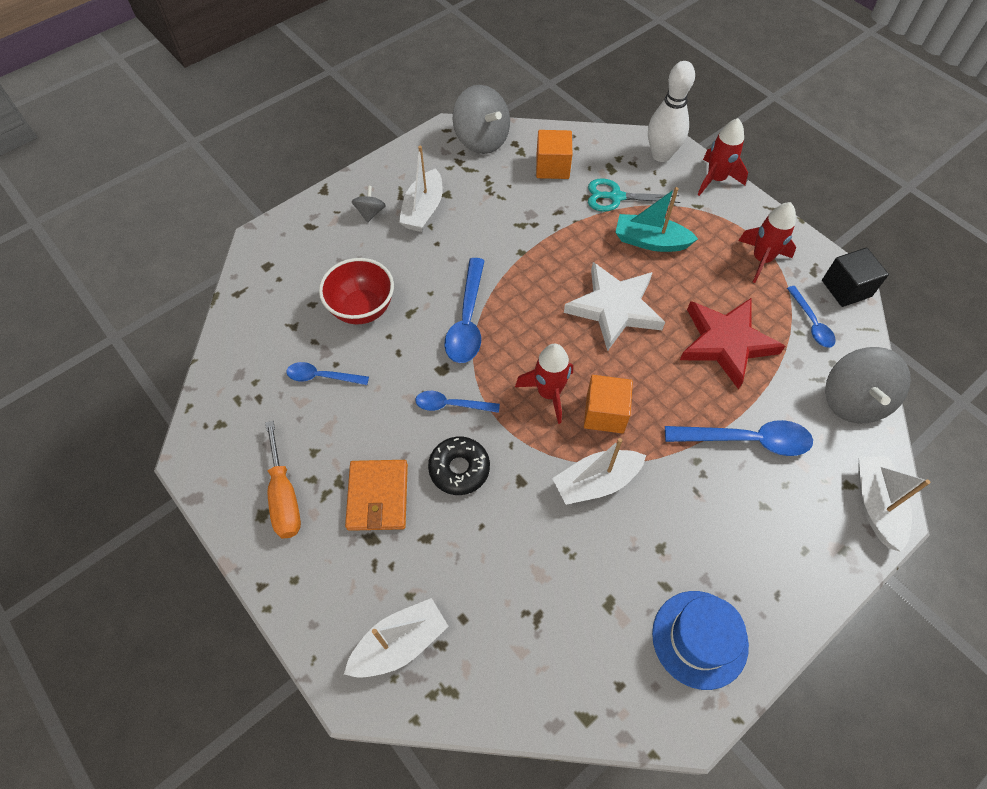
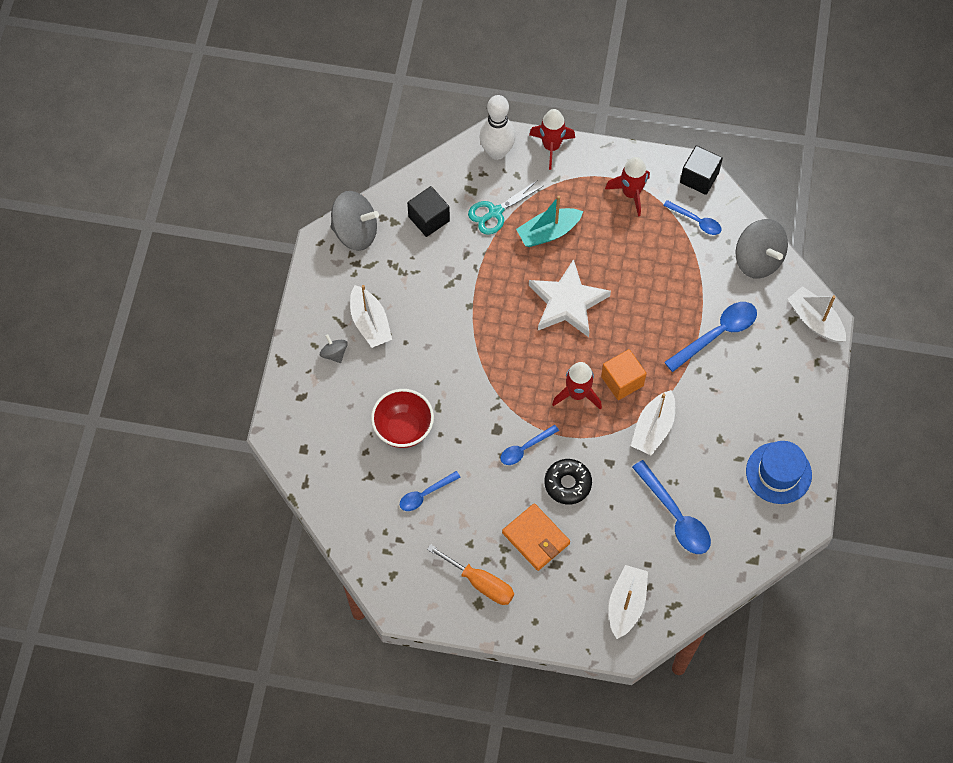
camera: 40 degrees left, 5 degrees up
blue spoon [444,258,485,363] -> blue spoon moved to [632,460,711,554]
orange cube [536,130,572,179] -> black cube [407,186,450,237]
red star [680,298,785,390] -> none

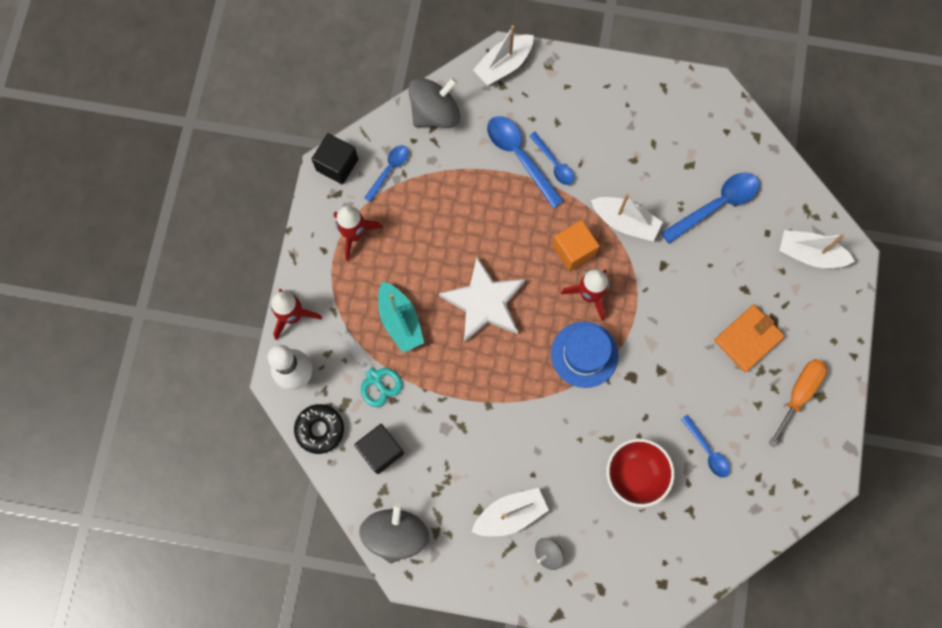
camera: 90 degrees left, 10 degrees up
blue spoon [501,425,559,465] -> blue spoon moved to [529,132,574,185]
black donut [544,459,592,505] -> black donut moved to [294,404,344,454]
blue hat [746,441,812,504] -> blue hat moved to [551,322,619,388]

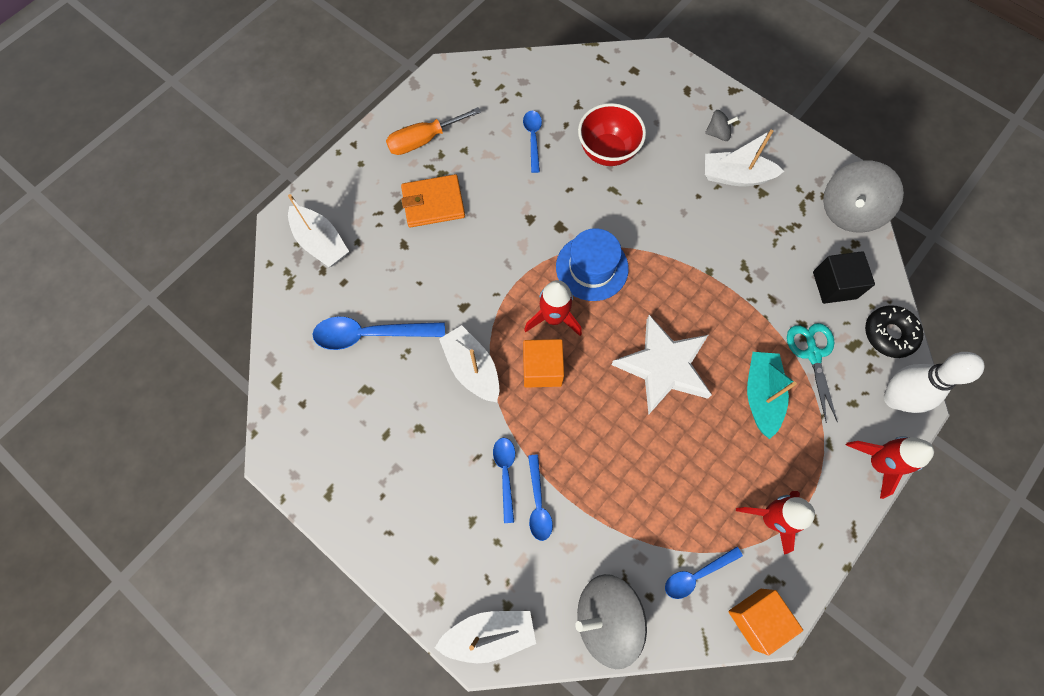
camera: 150 degrees left, 5 degrees down
black cube [312,133,358,185] -> orange cube [728,589,803,655]
blue spoon [487,116,564,208] -> blue spoon [528,455,553,541], size x0.60

